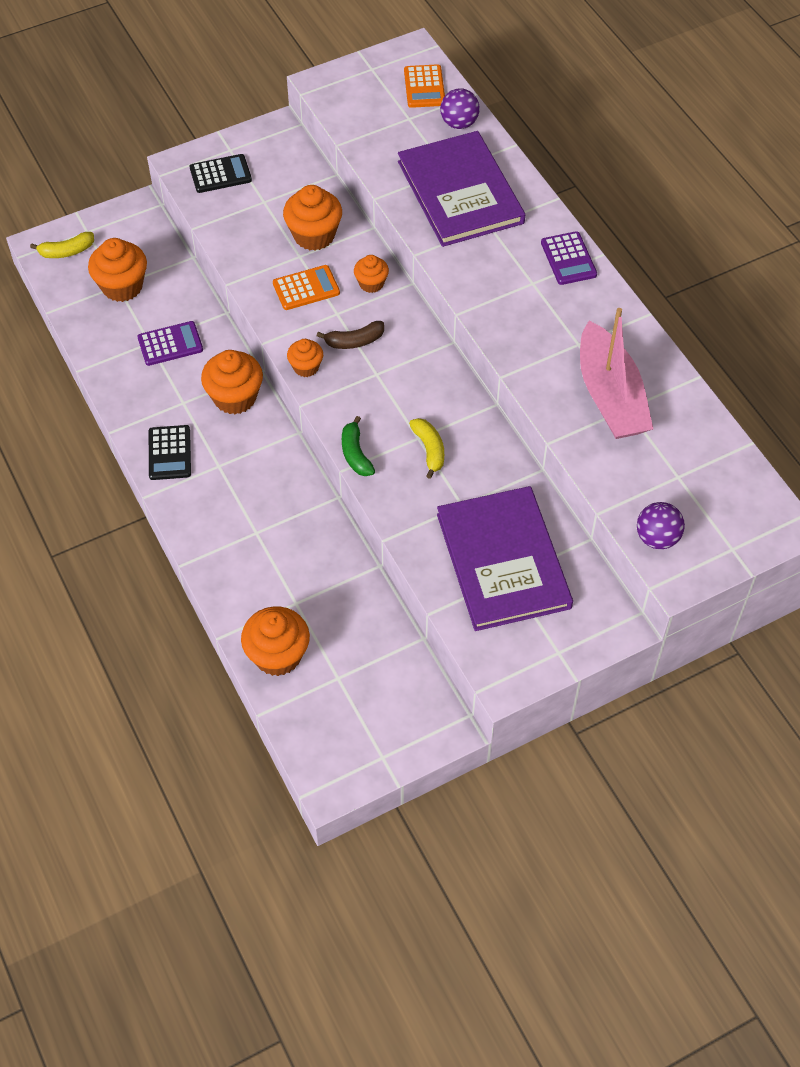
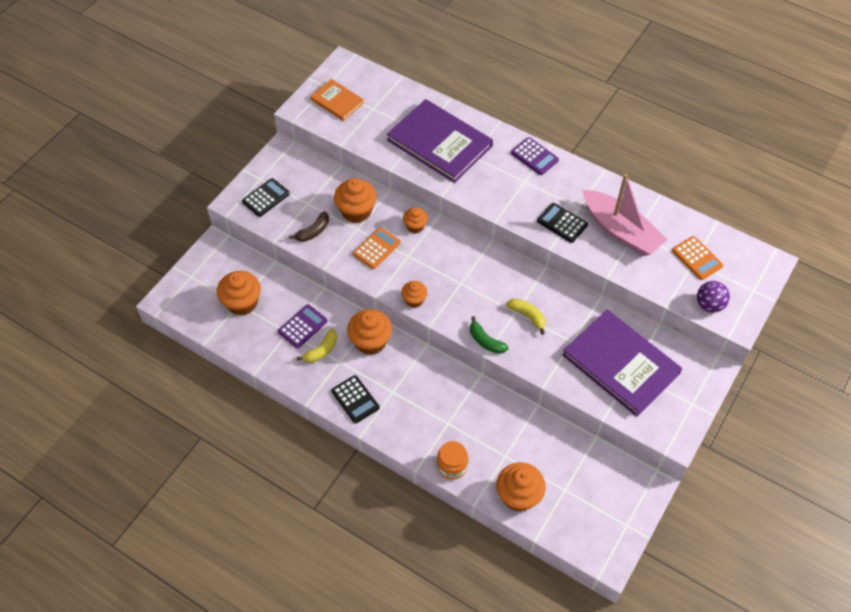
camera: 30 degrees left, 0 degrees up
yellow banana [30,232,94,258] -> yellow banana moved to [297,328,337,363]
brown banana [317,321,384,349] -> brown banana moved to [289,211,329,242]
orange calculator [404,64,445,108] -> orange calculator moved to [672,236,723,280]
purple ball [440,88,480,129] -> none
none -> orange book [310,79,364,121]
none -> orange jar [437,441,468,480]
none -> black calculator [537,203,588,243]

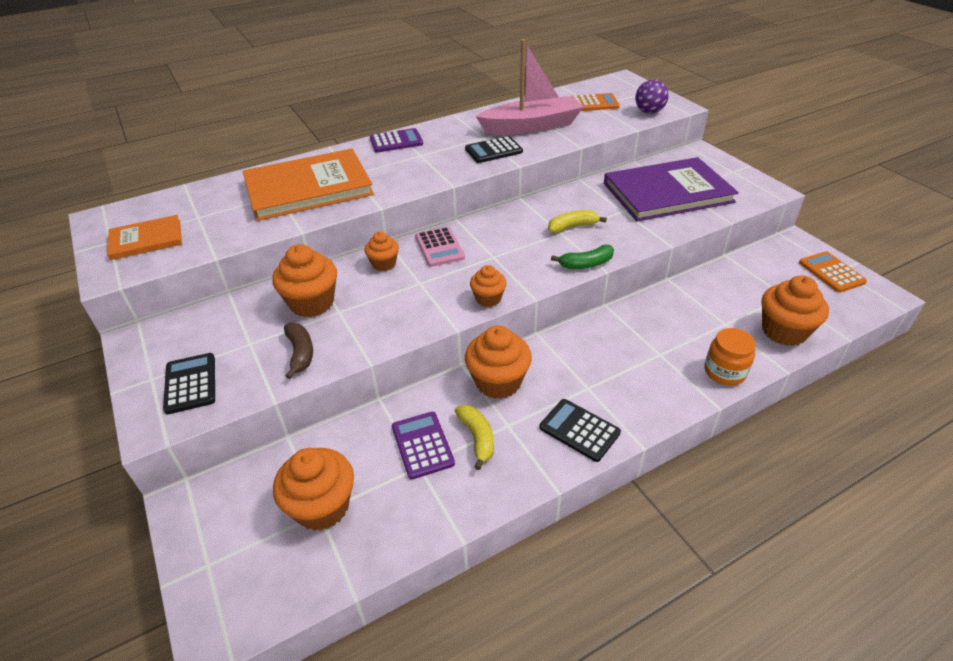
camera: 60 degrees left, 15 degrees down
black calculator [331,375,380,424] -> black calculator turned 135 degrees counterclockwise [540,399,621,462]
orange calculator [353,227,401,269] -> orange calculator moved to [799,251,867,293]
purple book [387,99,493,183] -> orange book [243,148,374,221]
none -> pink calculator [415,227,465,267]

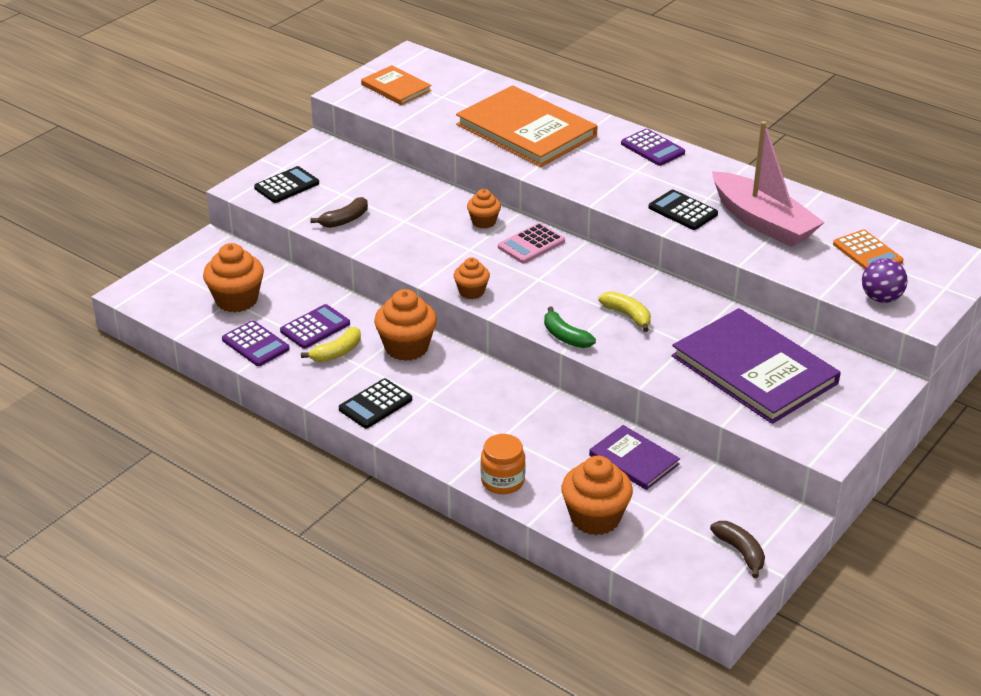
camera: 65 degrees right, 5 degrees down
orange cupcake [272,244,337,317] -> none
black calculator [540,399,621,462] -> black calculator turned 150 degrees counterclockwise [339,378,412,428]
orange calculator [799,251,867,293] -> brown banana [710,521,765,578]
none -> purple calculator [222,320,290,366]
none -> purple book [589,425,680,490]

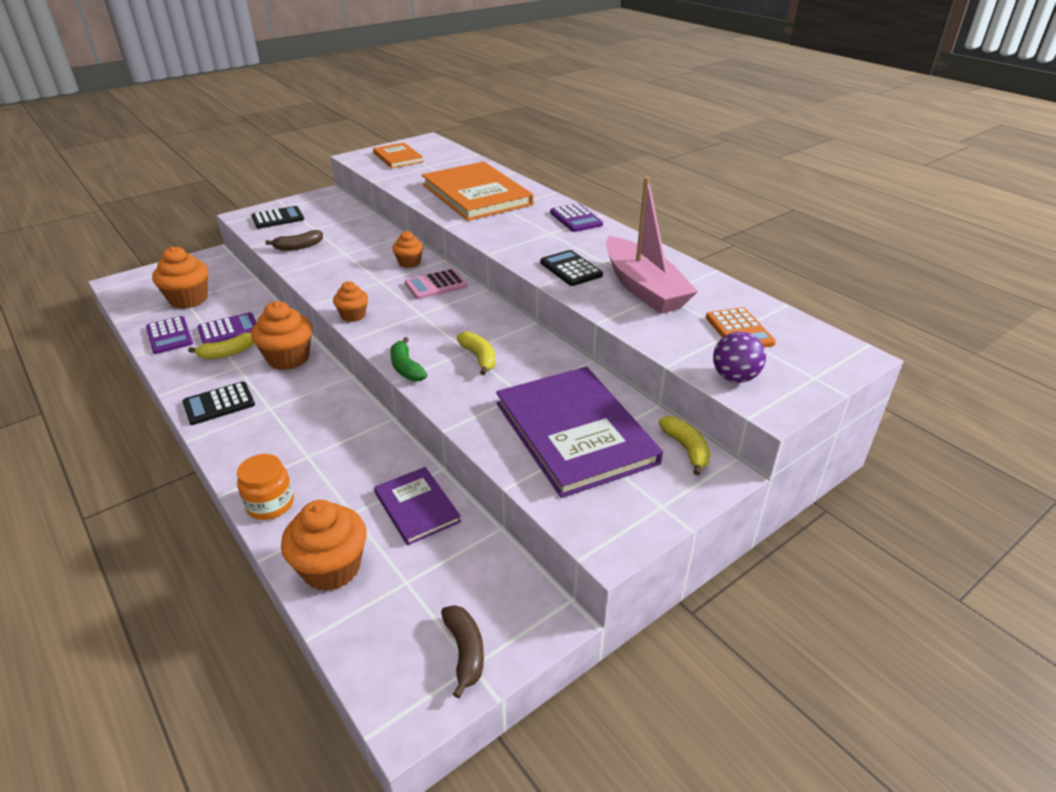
camera: 15 degrees right, 0 degrees up
none -> yellow banana [658,416,710,475]

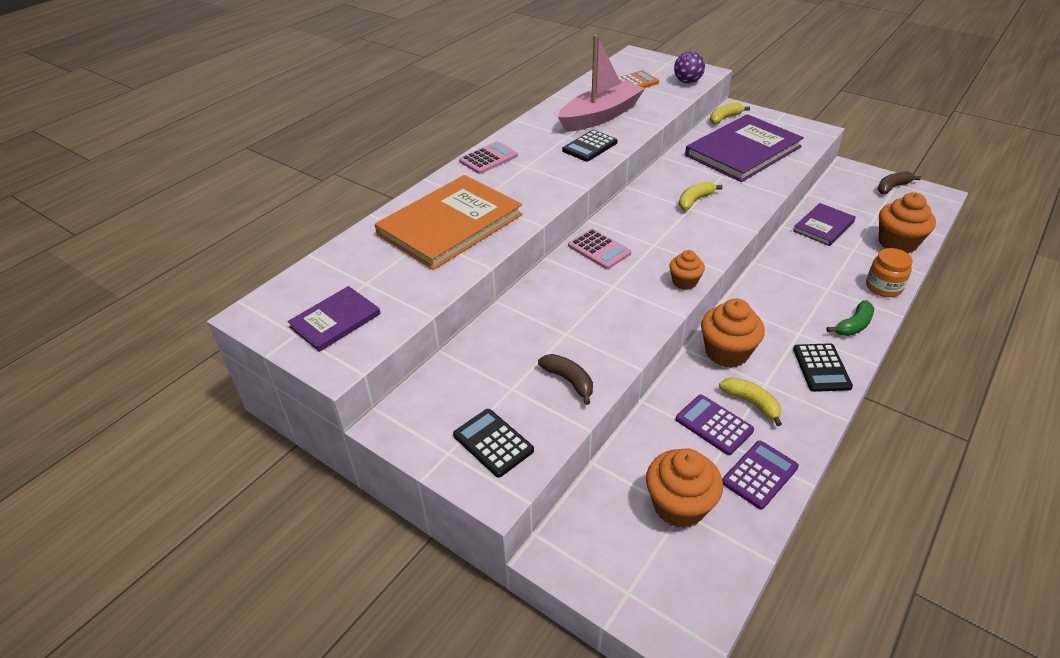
camera: 105 degrees left, 5 degrees up
black calculator [182,381,255,425] -> black calculator turned 45 degrees clockwise [793,343,853,392]
orange book [373,143,424,168] -> purple book [287,286,381,352]
green banana [390,337,427,381] -> green banana moved to [826,300,874,336]
orange cupcake [392,231,423,268] -> none
purple calculator [550,203,603,232] -> pink calculator [459,141,518,174]

